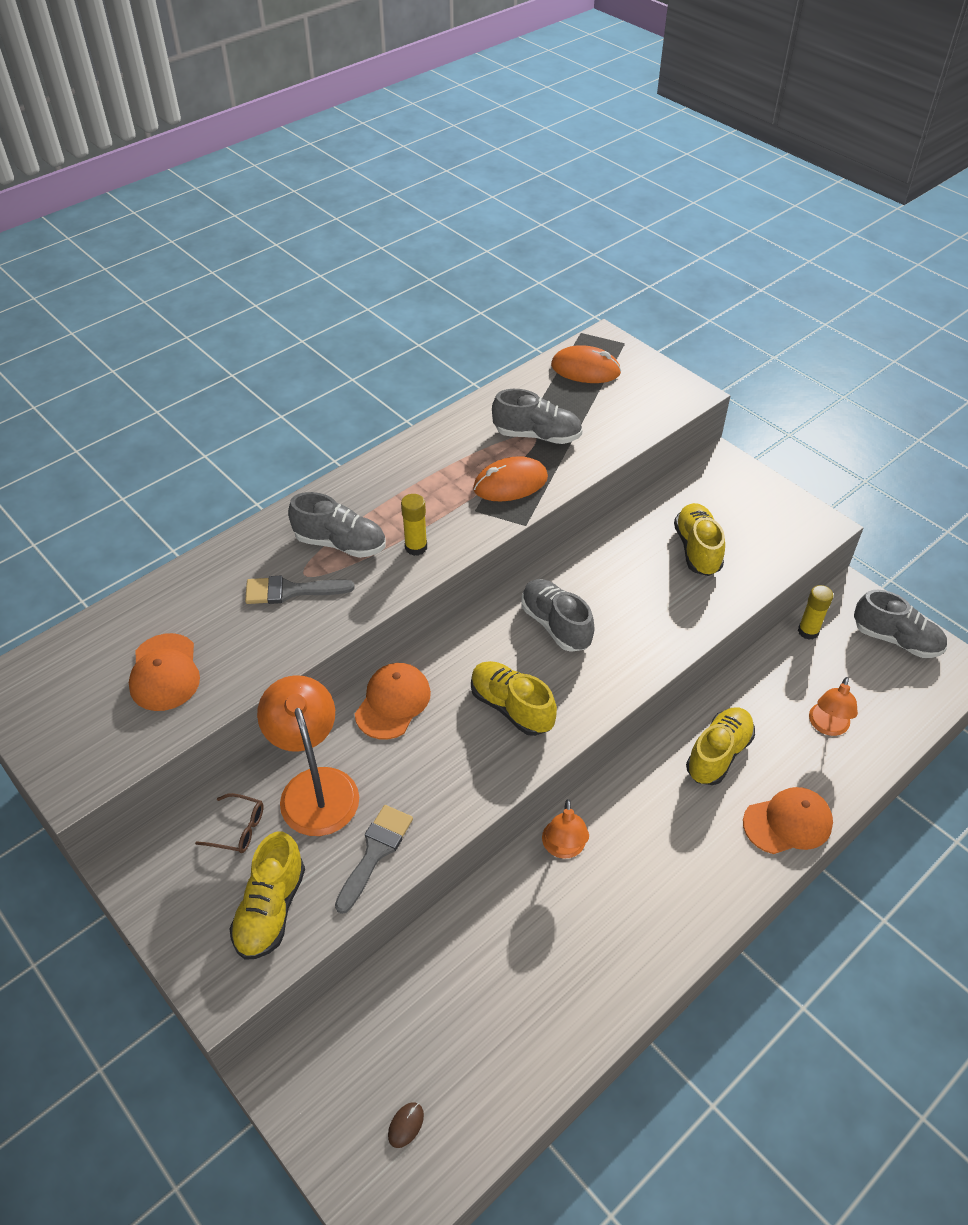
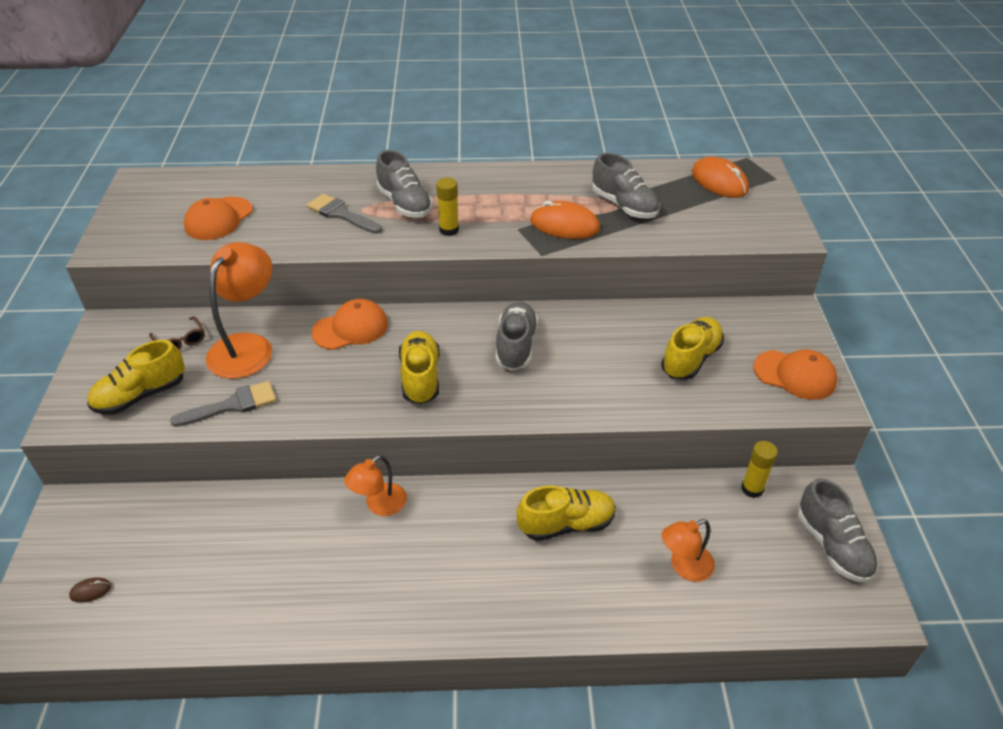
camera: 40 degrees right, 5 degrees down
orange cap [743,787,833,854] -> orange cap moved to [753,350,837,400]

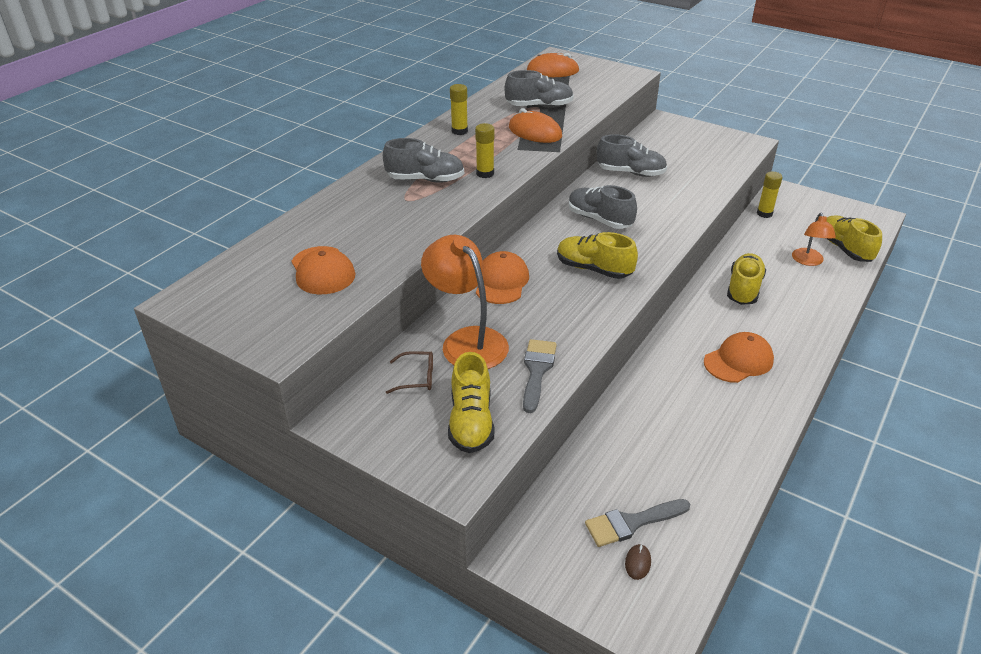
camera: 55 degrees left, 5 degrees down
grey brush [307,194,382,234] -> grey brush moved to [585,499,690,547]
orange lamp [344,455,407,516] -> none
orange mouse [530,201,600,239] -> orange mouse turned 75 degrees clockwise [509,108,562,143]
yellow shoe [661,317,724,380] -> yellow shoe moved to [826,216,882,262]
orange cap [753,350,837,400] -> orange cap moved to [704,332,774,383]
grey shoe [798,478,878,582] -> grey shoe moved to [597,134,667,177]
none -> yellow glue stick [450,84,468,135]

